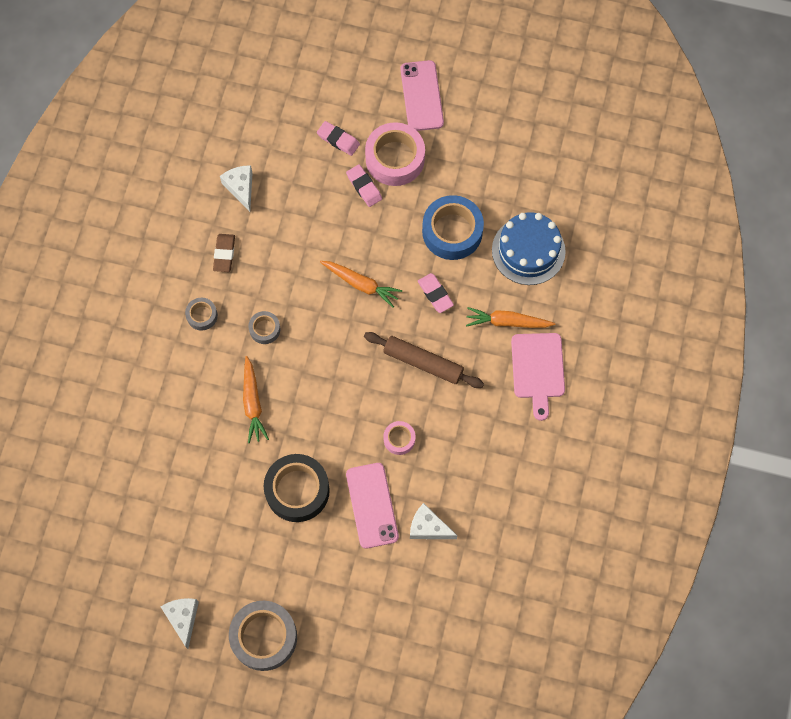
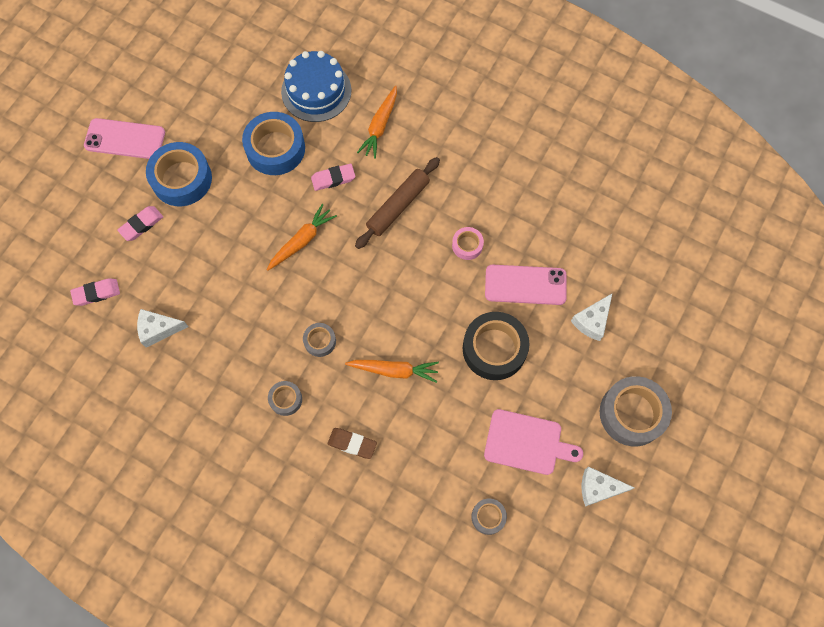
camera: 75 degrees left, 0 degrees up
brown eraser [213,234,235,272] -> brown eraser moved to [328,428,377,459]
pink eraser [346,164,382,207] -> pink eraser moved to [70,278,120,306]
pink tape [365,122,425,186] -> blue tape [146,142,212,206]
white cheese [410,503,458,539] -> white cheese moved to [571,294,612,341]
pink cutting board [511,333,565,421] -> pink cutting board moved to [484,409,583,475]
none -> grey tape [471,499,507,535]

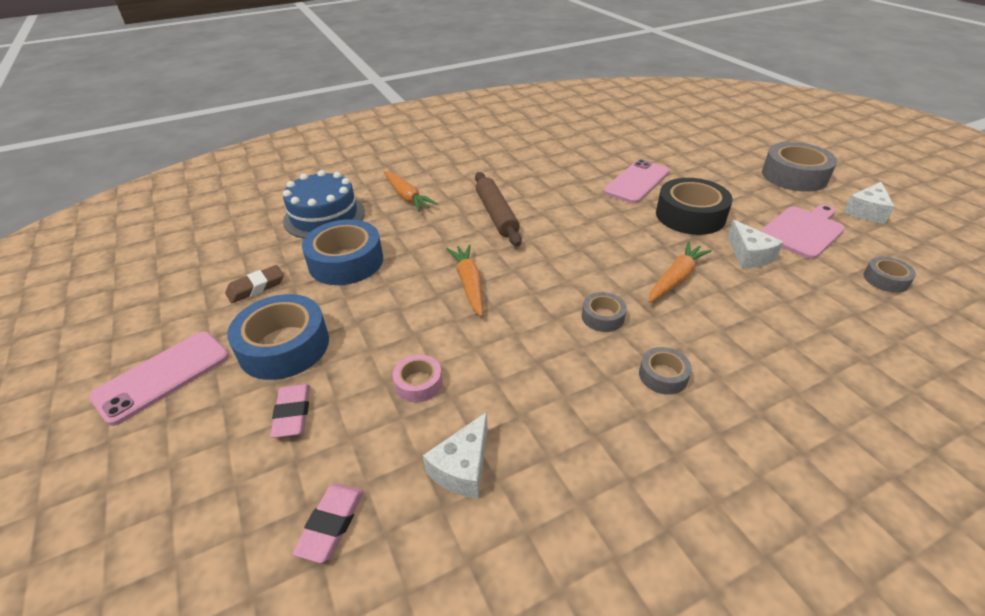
camera: 55 degrees left, 30 degrees down
pink eraser [311,164,355,191] -> none
brown eraser [328,428,377,459] -> brown eraser moved to [225,265,284,303]
pink tape [452,227,484,260] -> pink tape moved to [393,355,443,403]
white cheese [571,294,612,341] -> white cheese moved to [727,220,783,268]

